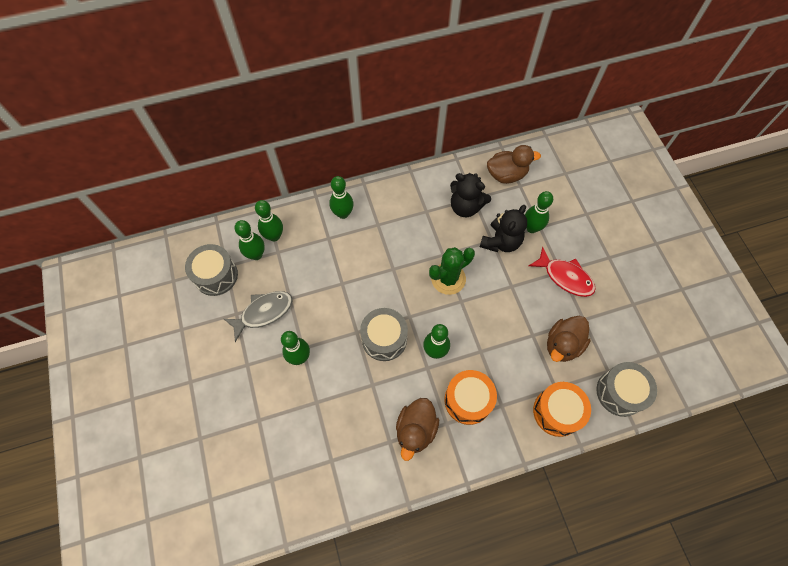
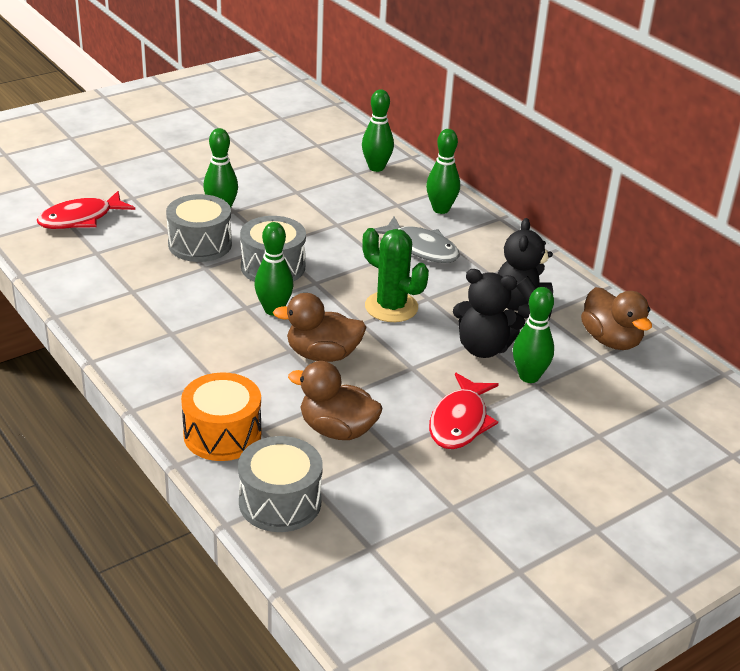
camera: 70 degrees right, 30 degrees down
grey drum [185,244,238,296] -> grey drum moved to [166,194,232,262]
grey fish [224,291,293,342] -> grey fish moved to [374,217,460,263]
green bowling pin [234,220,265,260] -> none
brown duck [396,398,439,461] -> brown duck moved to [273,293,367,362]
orange drum [444,370,497,425] -> none
none -> red fish [37,191,135,229]

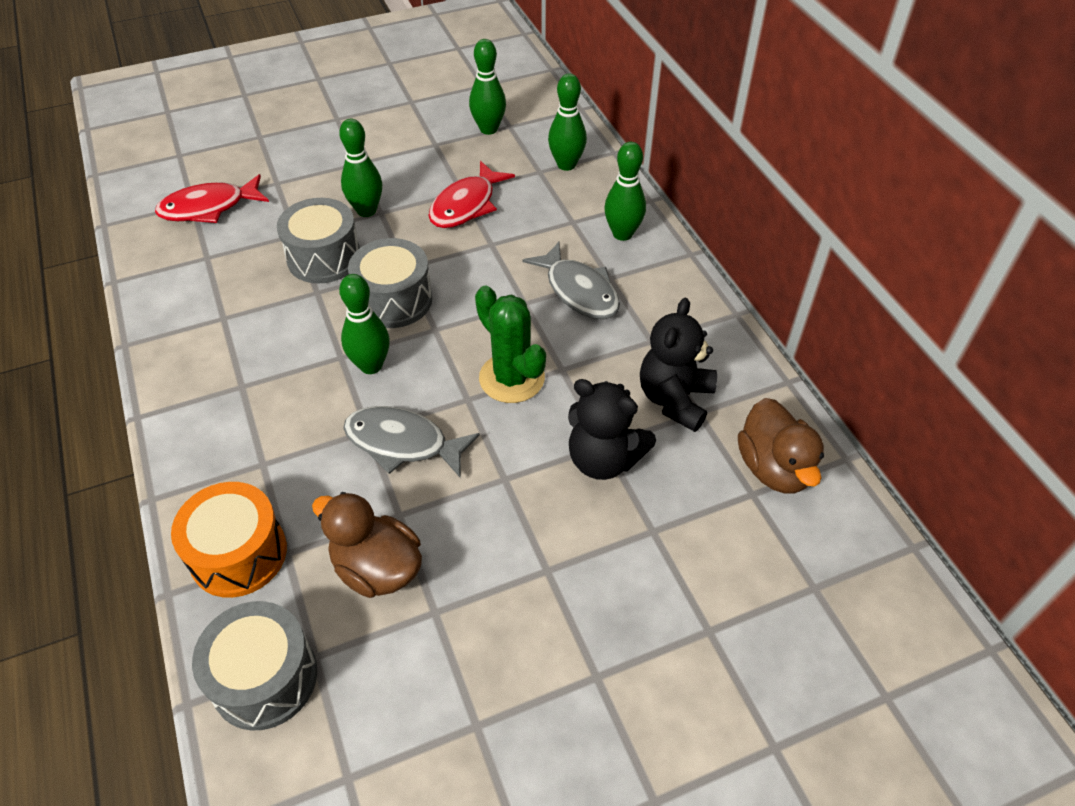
camera: 15 degrees right, 15 degrees up
brown duck [273,293,367,362] -> grey fish [343,406,480,478]
red fish [429,373,499,449] -> red fish moved to [428,161,515,228]
green bowling pin [513,287,554,383] -> green bowling pin moved to [469,39,506,135]

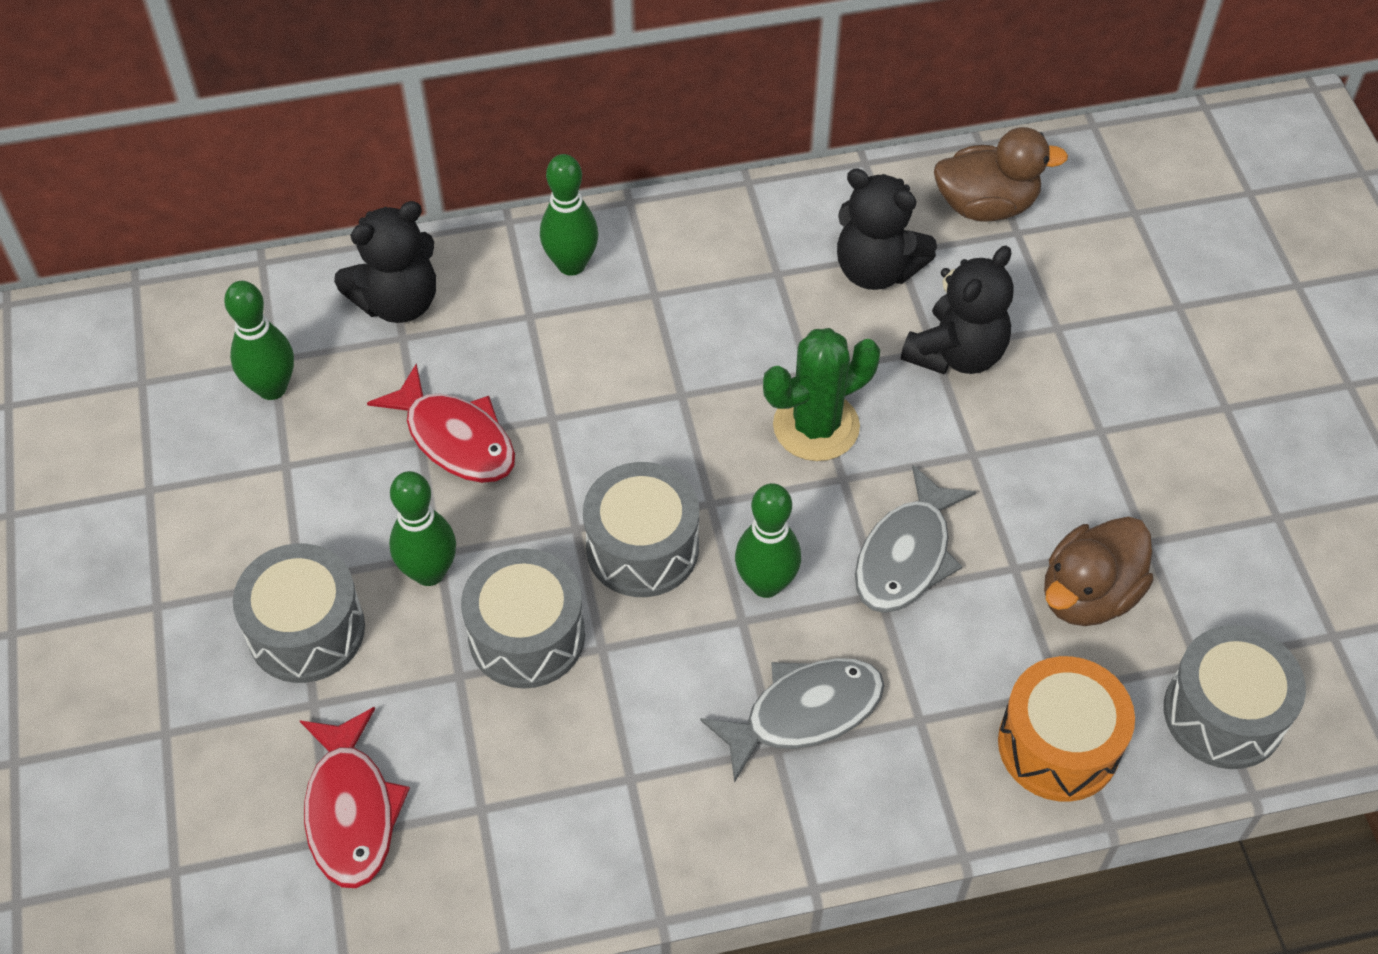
camera: 80 degrees left, 5 degrees up
grey fish [522,242,620,319] -> grey fish moved to [700,658,885,783]
green bowling pin [548,74,587,171] -> black teddy bear [334,201,436,323]
none -> grey drum [233,543,365,683]

